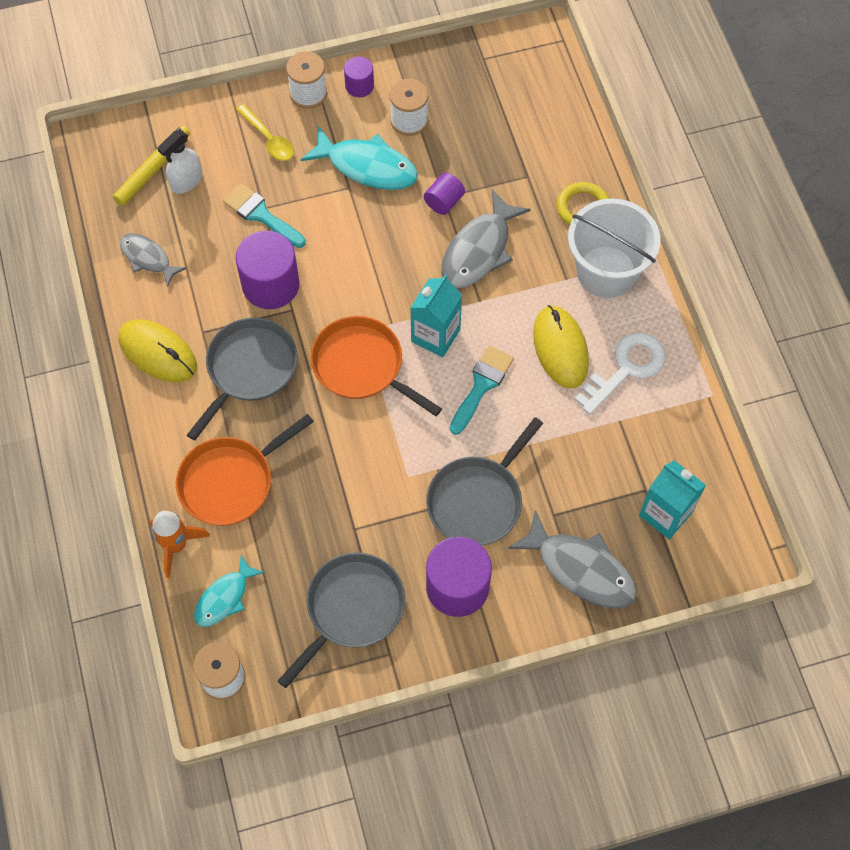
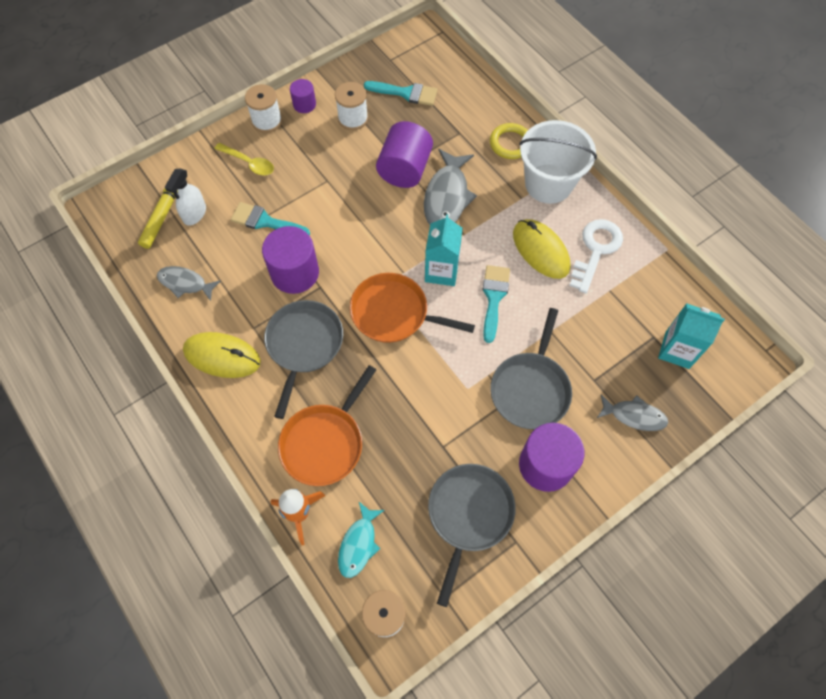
camera: 20 degrees left, 0 degrees up
turquoise fish [301,127,418,190] -> none
purple cylinder [424,173,465,215] -> purple cylinder [376,121,433,188], size x1.87
grey fish [508,510,637,609] -> grey fish [597,394,668,431], size x0.62
none -> turquoise brush [364,81,438,106]

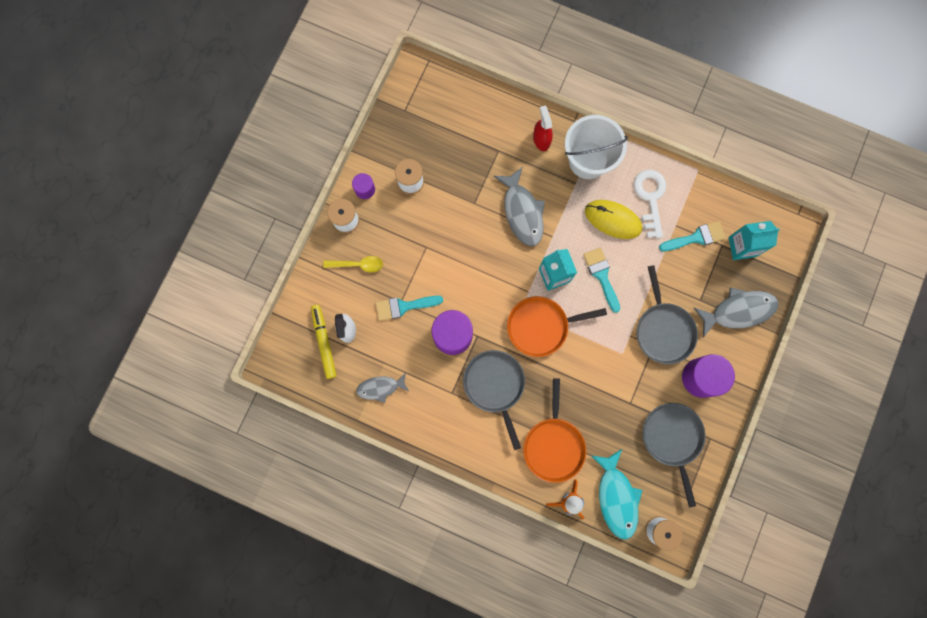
camera: 30 degrees left, 15 degrees up
yellow mouse [183,332,261,378] -> none
turquoise fish [338,502,384,578] -> turquoise fish [592,449,642,540], size x1.62
turquoise brush [364,81,438,106] -> turquoise brush moved to [659,221,726,252]
purple cylinder [376,121,433,188] -> none
yellow ring [490,123,528,159] -> red spray bottle [533,105,553,151]
grey fish [597,394,668,431] -> grey fish [694,287,778,338], size x1.62

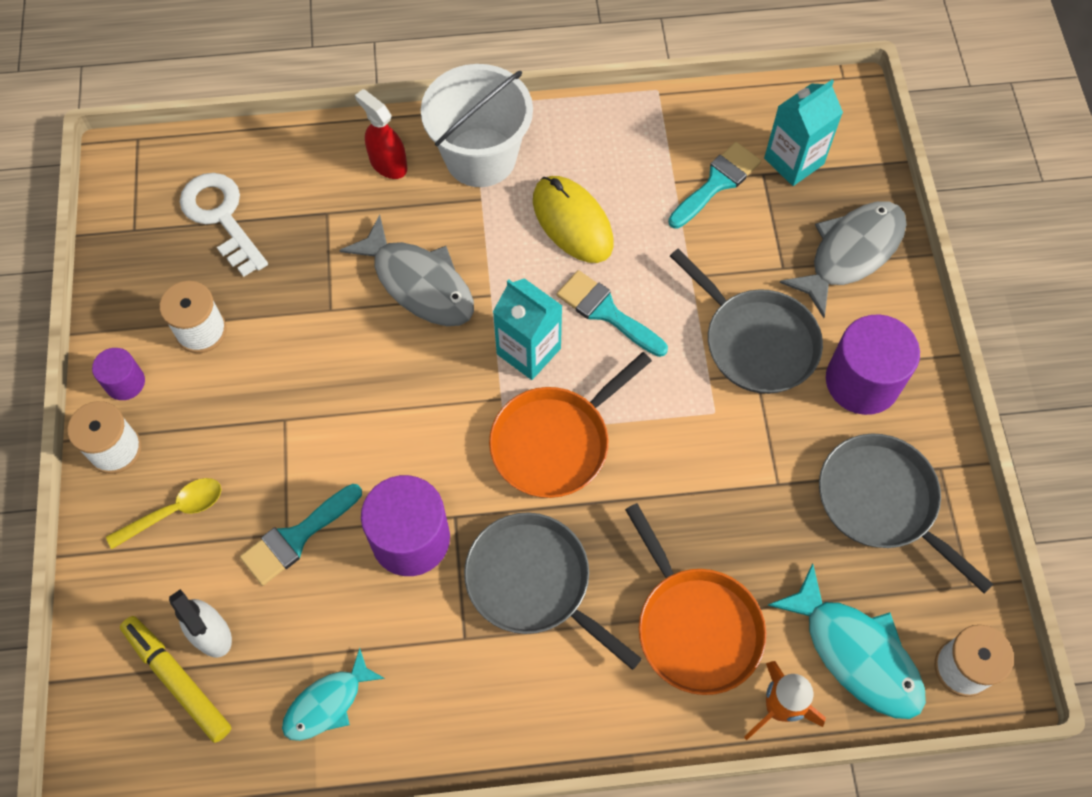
camera: 30 degrees left, 15 degrees down
grey fish [356,373,409,403] -> turquoise fish [282,648,385,741]
yellow mouse [585,200,642,239] -> yellow mouse turned 60 degrees clockwise [533,176,613,263]
white key [634,170,666,238] -> white key moved to [180,173,268,277]

